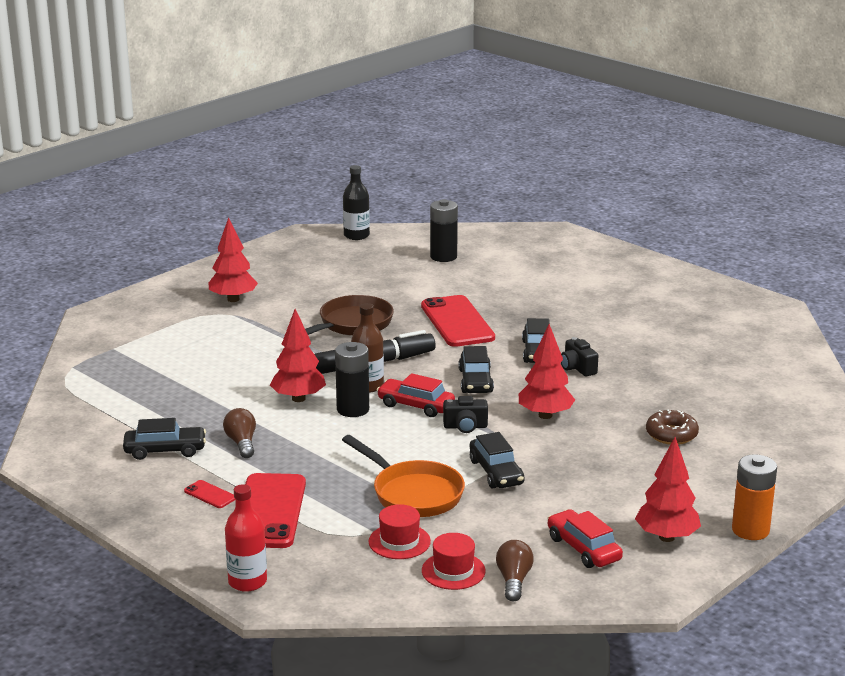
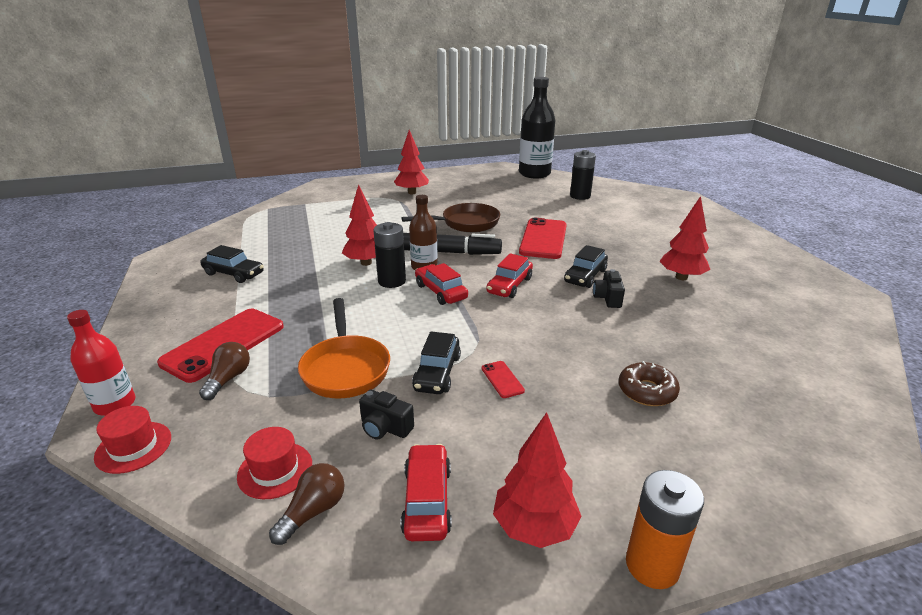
camera: 30 degrees right, 5 degrees up
red phone [184,480,235,508] -> red phone moved to [482,361,525,398]
brown light bulb [223,408,256,458] -> brown light bulb moved to [199,342,250,400]
black bottle [343,165,370,240] -> black bottle [519,77,555,178], size x1.75
red hat [369,504,431,559] -> red hat moved to [94,406,171,474]
black camera [443,396,488,433] -> black camera moved to [359,390,414,439]
black car [458,346,494,393] -> red car [486,253,533,298]
red tree [519,324,575,419] -> red tree moved to [660,196,710,280]

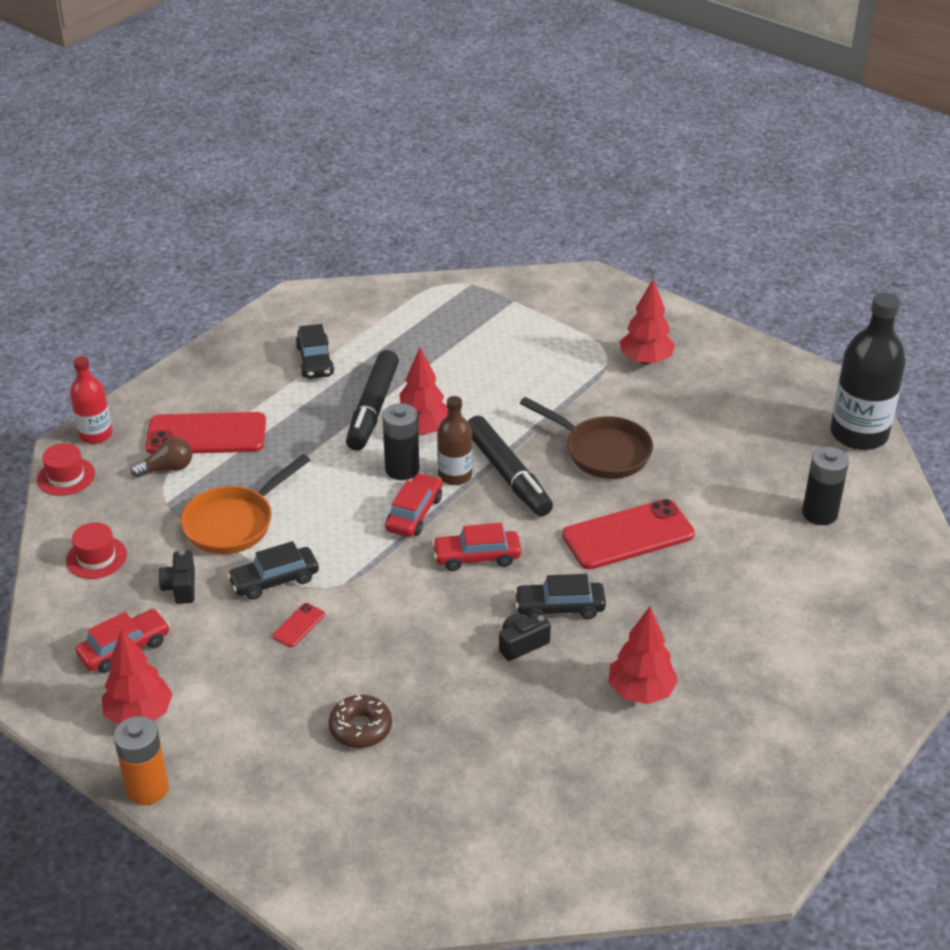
camera: 55 degrees right, 10 degrees up
brown light bulb [269,463,344,545] -> none
none -> black marker [346,350,399,451]

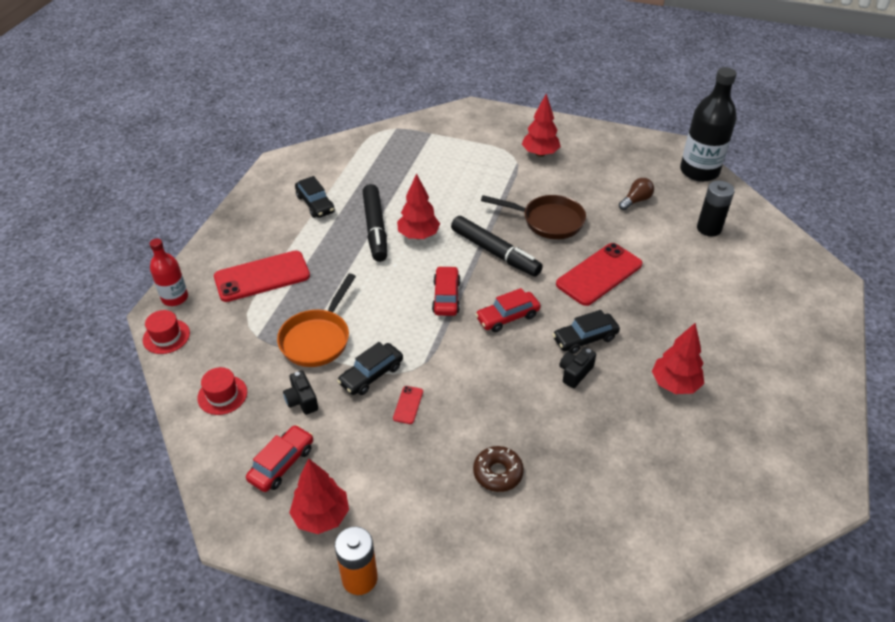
camera: 20 degrees left, 5 degrees up
brown light bulb [131,437,192,477] -> brown light bulb moved to [619,178,654,210]
black battery [382,403,420,480] -> none
brown bottle [437,396,473,485] -> none

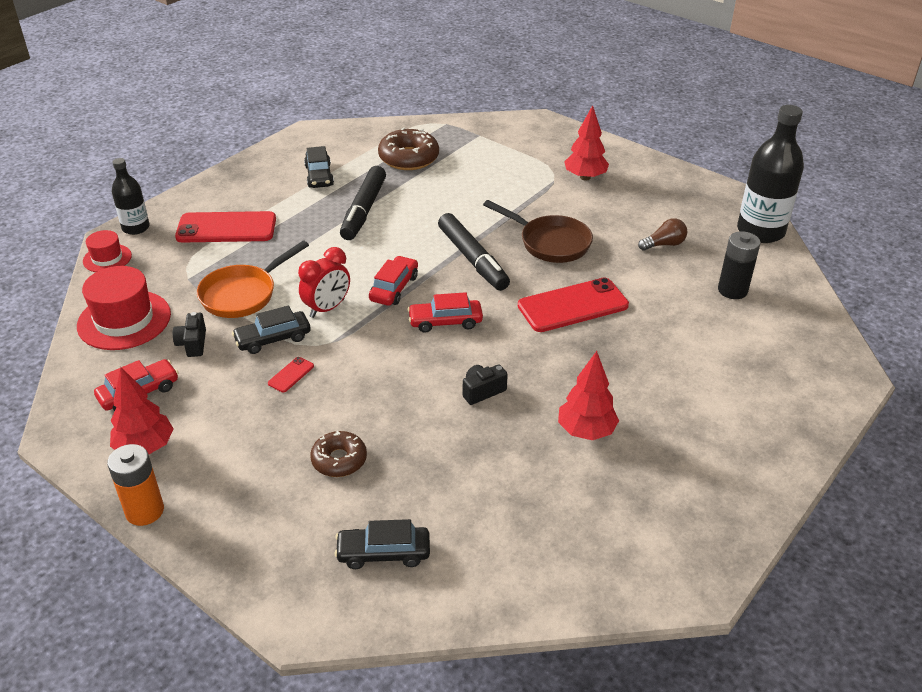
camera: 20 degrees right, 5 degrees down
red bottle [150,239,188,306] -> black bottle [112,158,150,235]
red hat [197,367,247,415] -> red hat [77,266,171,350], size x1.79
red tree [397,173,440,239] -> none
black car [552,310,620,354] -> black car moved to [334,519,430,569]
none -> red clock [298,247,350,318]
none -> brown donut [378,127,439,170]

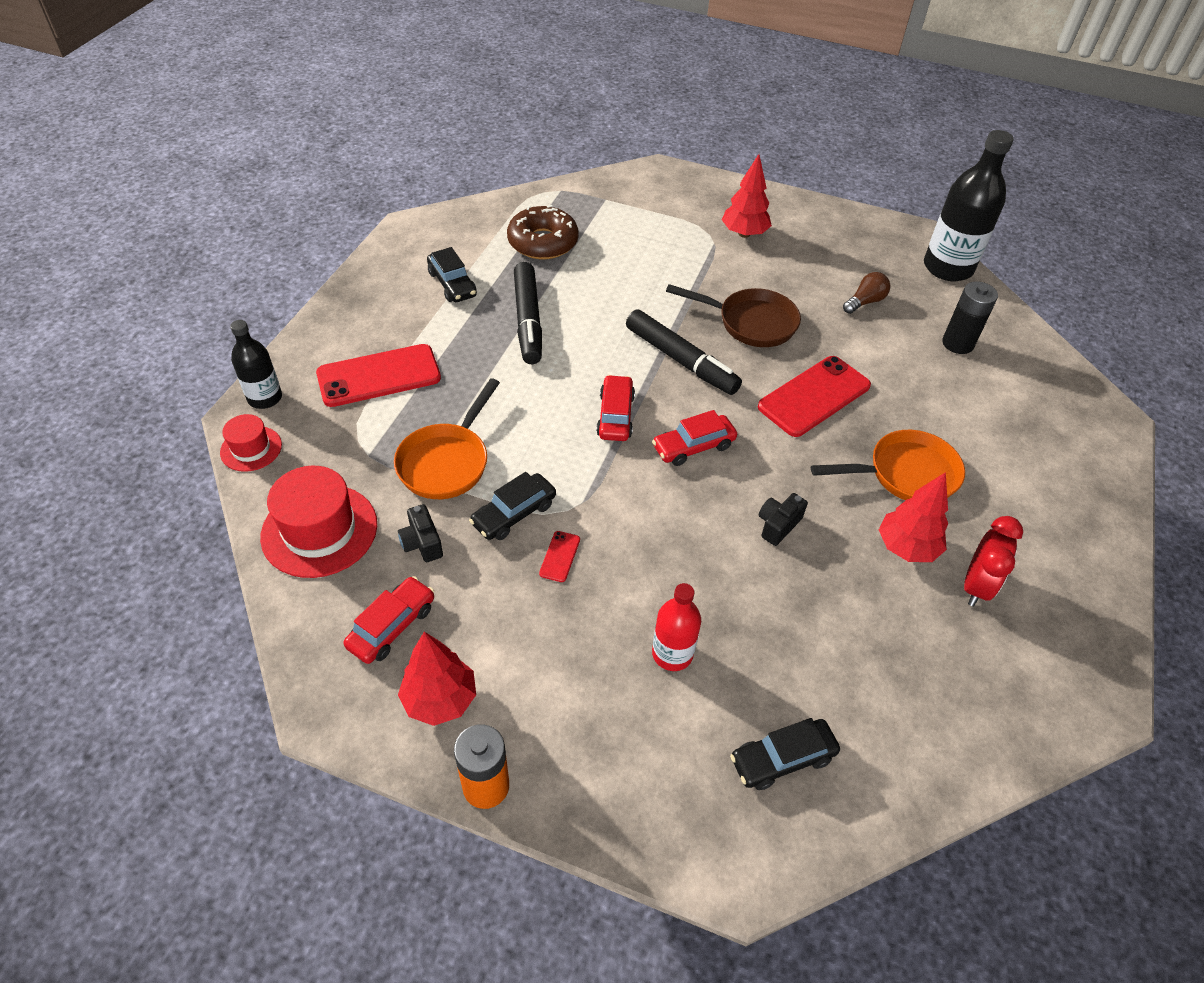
camera: 20 degrees left, 10 degrees up
red clock [298,247,350,318] -> red clock moved to [964,516,1023,607]
brown donut [310,431,367,477] -> red bottle [652,583,701,671]
none -> orange pan [811,430,965,501]

